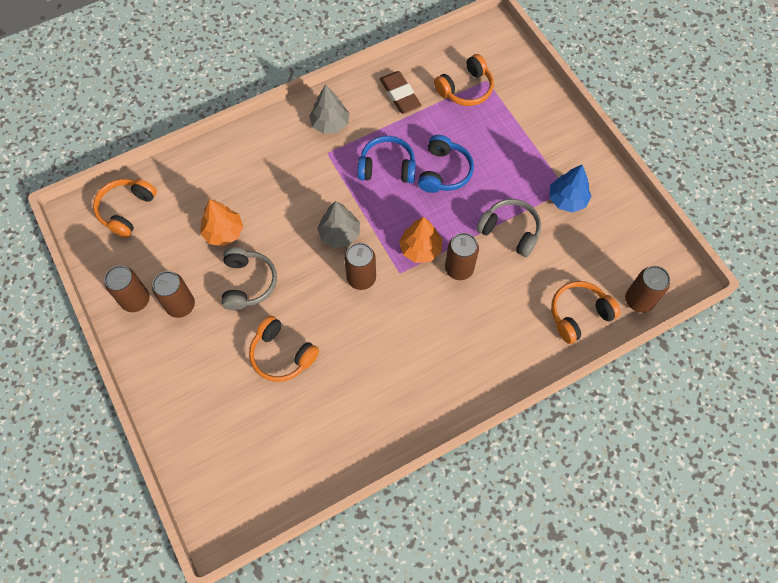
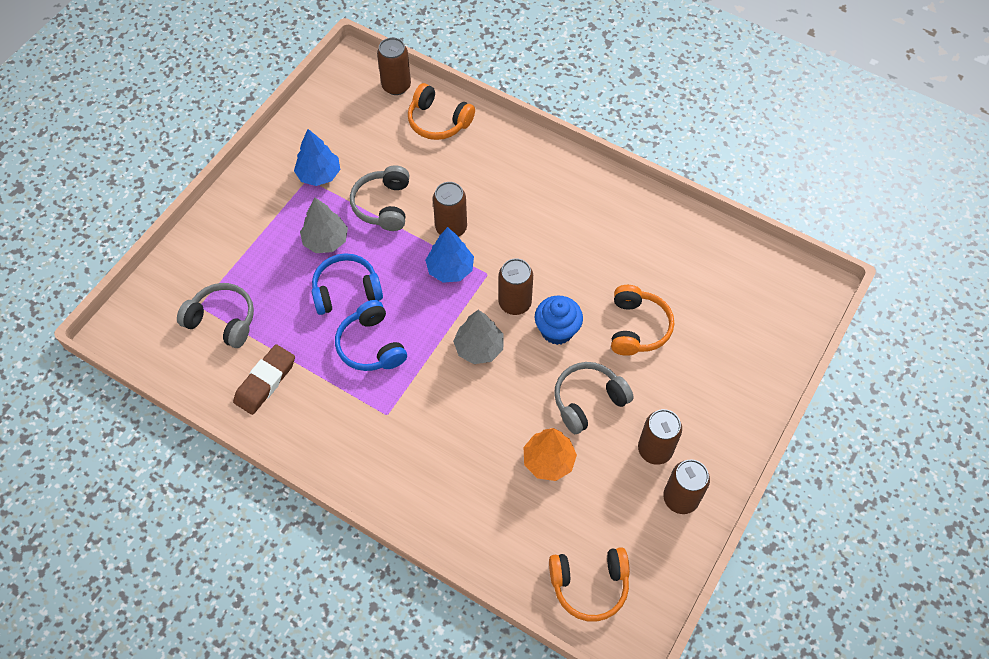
camera: 120 degrees left, 5 degrees down
grey tree [309,84,349,134] -> grey tree moved to [300,197,348,253]
orange tree [399,217,442,263] -> blue tree [425,227,474,283]
orange headphones [434,54,494,106] -> grey headphones [177,283,254,348]
none -> blue cupcake [535,295,583,345]

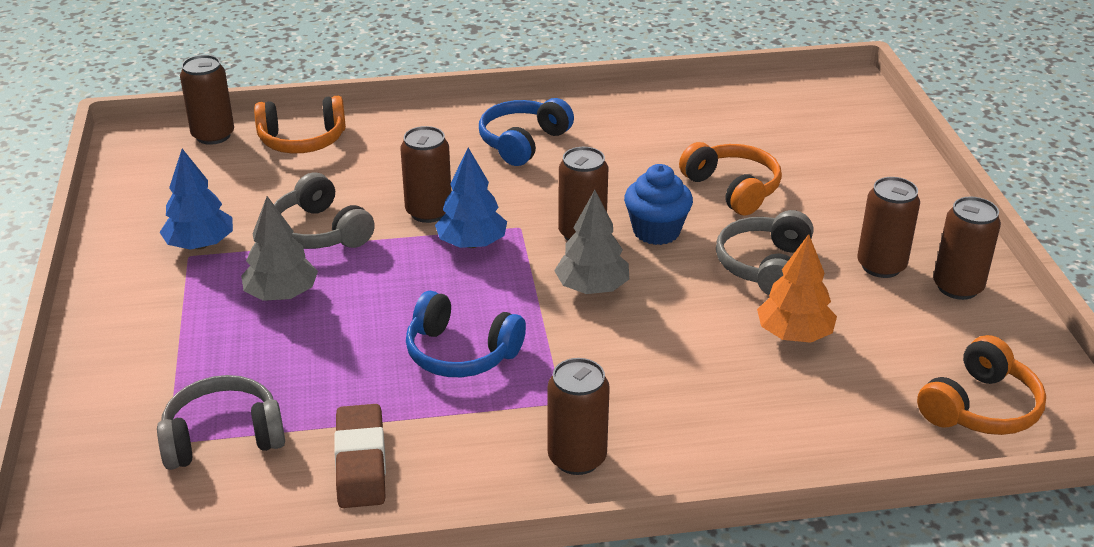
camera: 40 degrees left, 25 degrees down
blue headphones [312,253,383,315] -> blue headphones moved to [479,98,574,166]
none -> brown can [548,358,610,475]

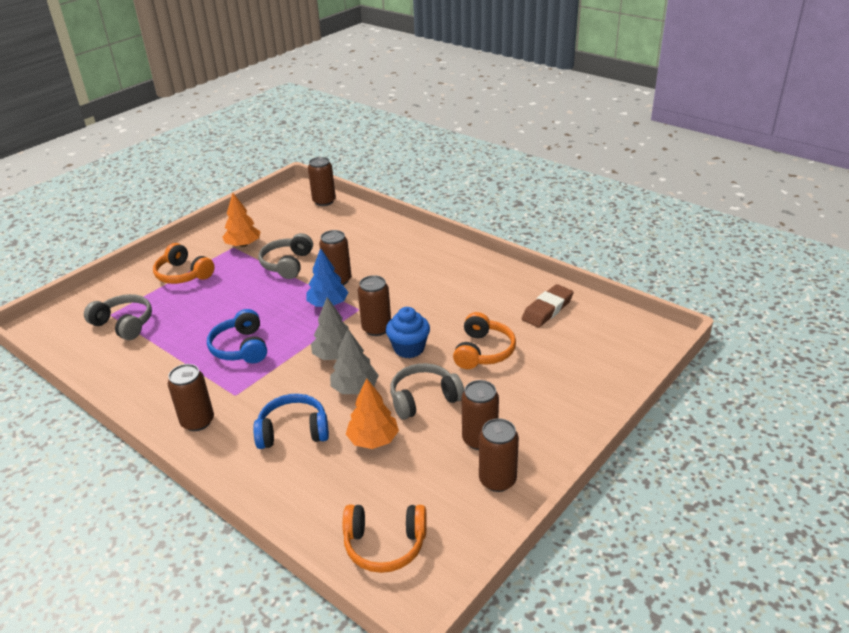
camera: 50 degrees right, 0 degrees up
blue tree [160,149,233,250] -> orange tree [222,193,261,247]
grey tree [241,196,318,301] -> grey tree moved to [330,329,379,394]
orange headphones [254,96,346,153] -> orange headphones moved to [153,243,215,284]
brown eraser [334,404,386,508] -> brown eraser moved to [522,284,574,327]
blue headphones [479,98,574,166] -> blue headphones moved to [253,394,329,449]

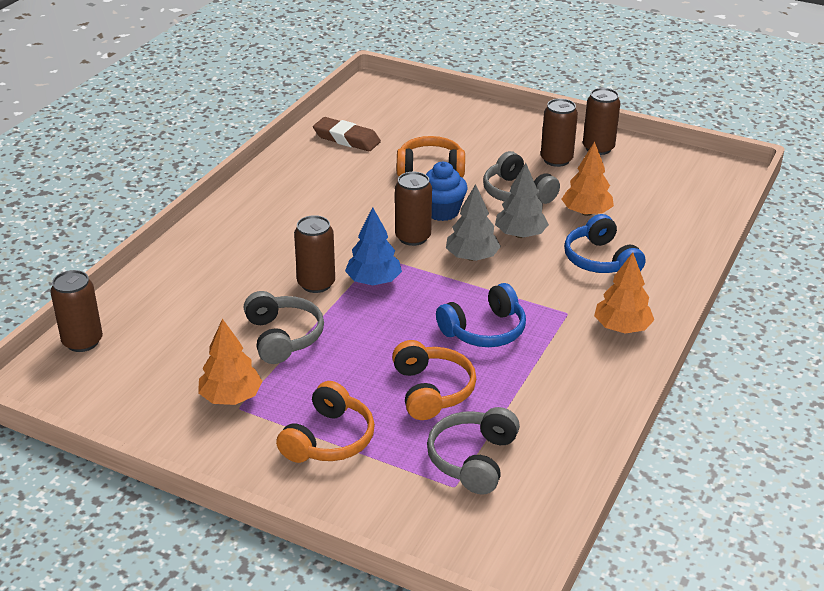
camera: 105 degrees left, 0 degrees up
brown can [168,364,214,431] -> orange tree [594,252,654,334]
grey headphones [258,233,313,279] -> grey headphones turned 105 degrees counterclockwise [244,291,324,364]
orange headphones [343,505,427,573] -> orange headphones moved to [392,340,476,420]

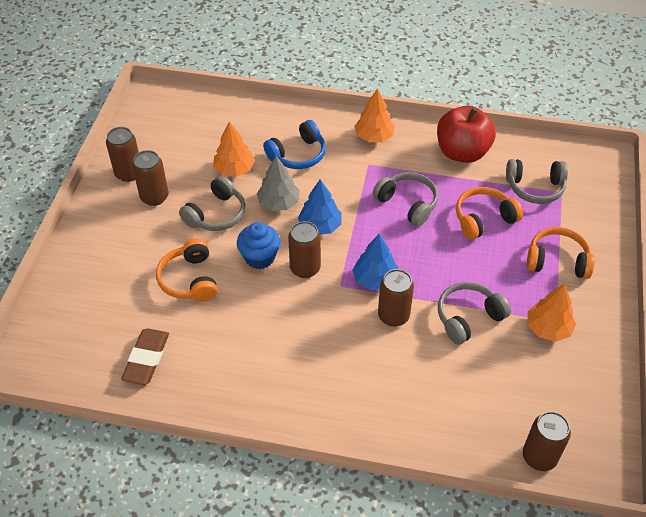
camera: 105 degrees left, 15 degrees up
blue headphones [436,283,526,347] -> grey headphones [373,172,438,227]
grey tree [446,184,501,261] -> blue tree [298,179,341,235]
none -> red apple [437,105,496,163]

